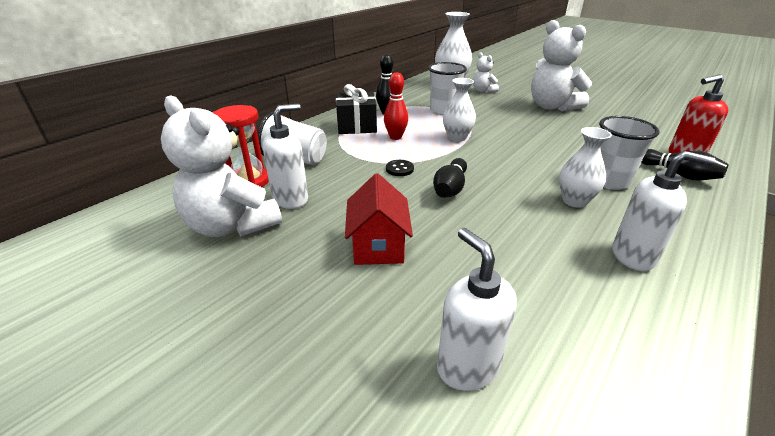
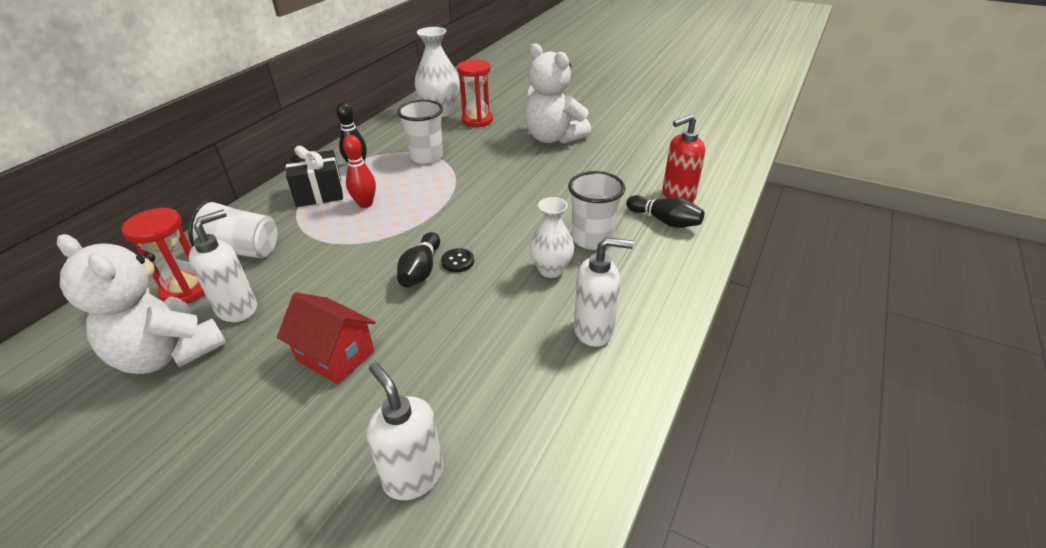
camera: 10 degrees left, 5 degrees up
red house [345,173,413,265] -> red house turned 45 degrees counterclockwise [277,292,375,384]
black button [386,160,414,176] -> black button moved to [441,248,474,272]
white vase [443,78,476,142] -> none
white teddy bear [473,53,499,93] -> red hourglass [457,59,493,127]

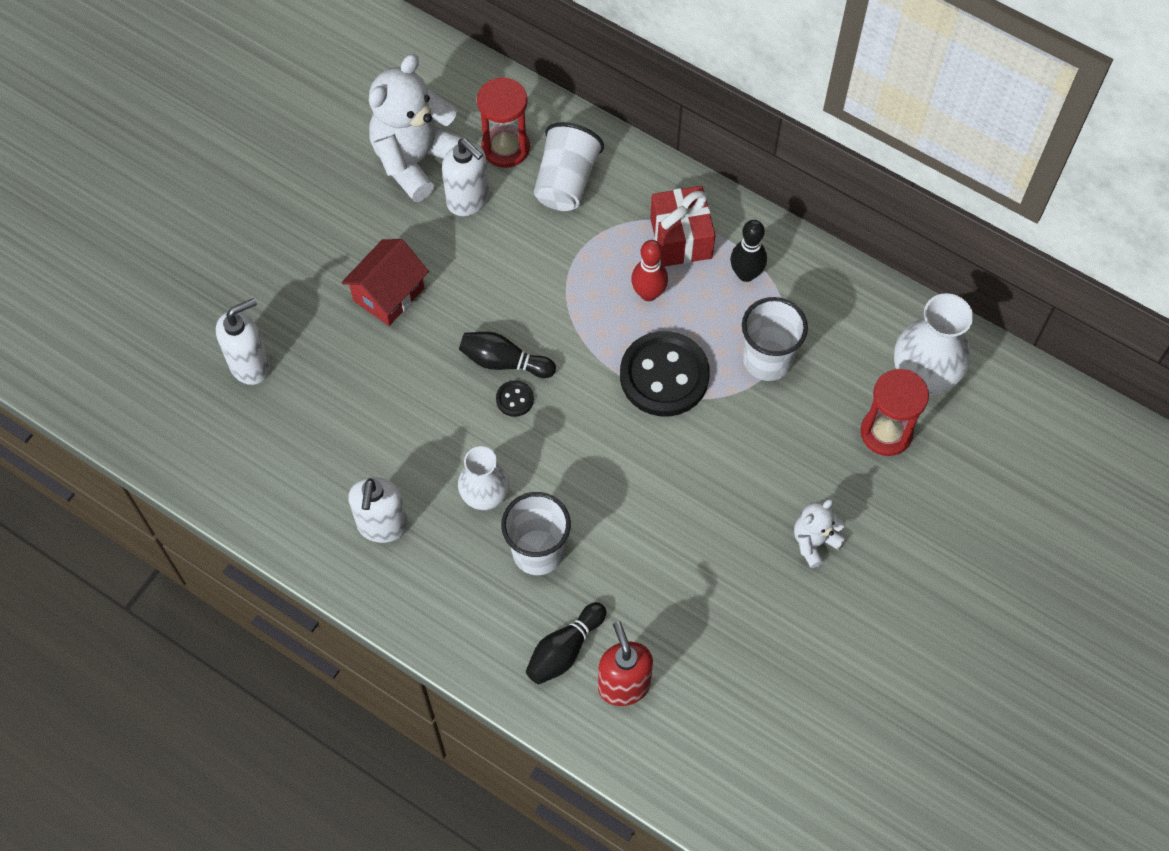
camera: 95 degrees right, 25 degrees up
black gift [286,145,343,207] -> red gift [650,186,715,267]
white teddy bear [524,44,591,144] -> white teddy bear [794,499,846,568], size x0.50
none -> black button [620,331,710,416]

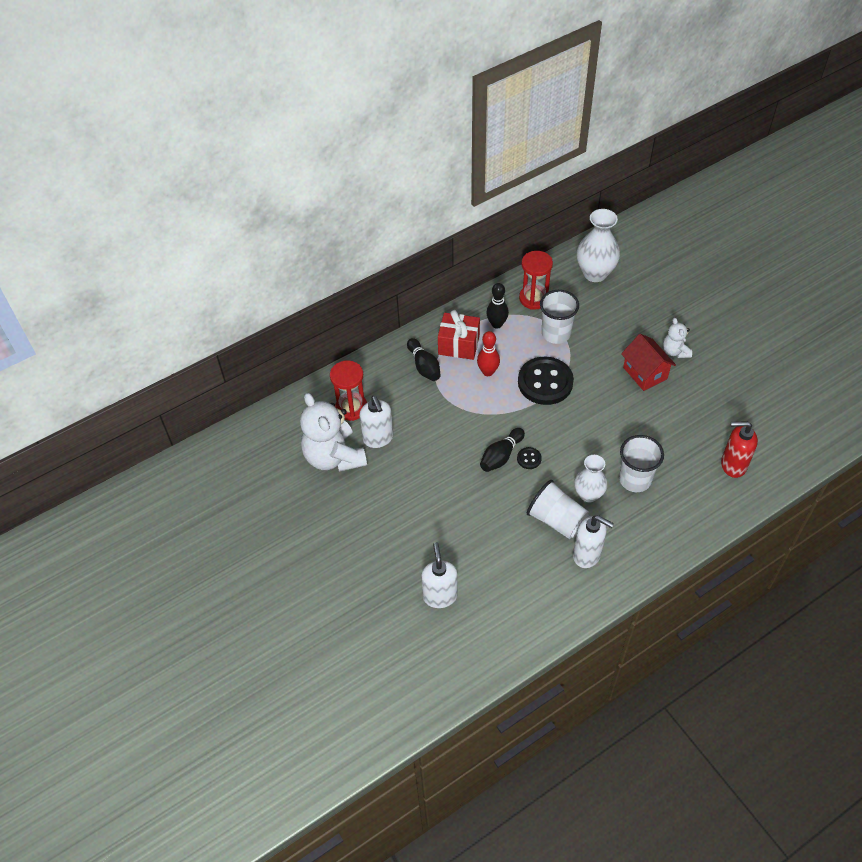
camera: 65 degrees left, 10 degrees down
red house [341,239,429,326] -> red house moved to [621,334,676,391]
white soap dispenser [442,139,489,216] -> white soap dispenser turned 90 degrees clockwise [359,396,393,448]
black bowling pin [526,602,606,684] -> black bowling pin moved to [407,338,441,381]
white cup [534,122,604,211] -> white cup moved to [527,480,589,539]
red hourglass [860,369,929,456] -> red hourglass moved to [519,251,553,310]

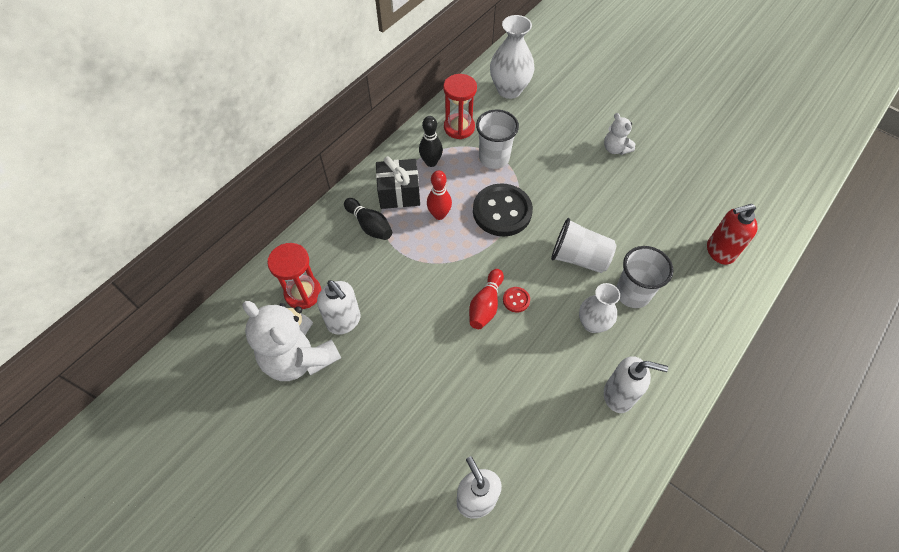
camera: 20 degrees left, 5 degrees up
red gift [438,310,480,360] -> black gift [376,156,420,209]
black bowling pin [480,428,525,472] -> red bowling pin [469,269,504,329]
black button [517,447,542,469] -> red button [503,287,530,313]
white cup [527,480,589,539] -> white cup moved to [551,218,616,273]
red house [621,334,676,391] -> none

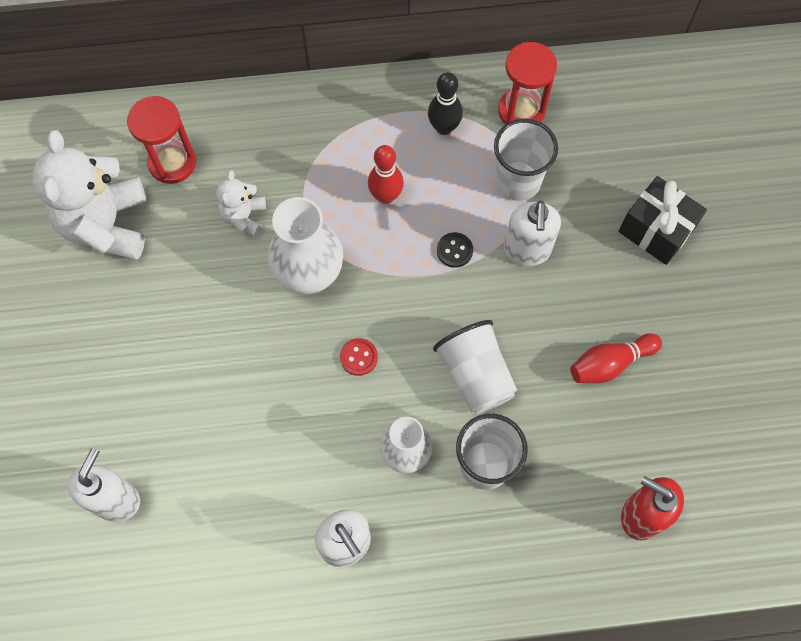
camera: 45 degrees right, 10 degrees up
white soap dispenser [317,280,361,335] -> white soap dispenser moved to [504,200,561,266]
black bowling pin [344,198,392,240] -> none
black gift [376,156,420,209] -> black gift moved to [618,176,707,265]
red bowling pin [469,269,504,329] -> red bowling pin moved to [570,333,662,383]
black button [473,183,533,236] -> black button [437,232,473,268], size x0.42
white vase [490,15,535,99] -> white vase moved to [268,197,343,294]
white teddy bear [604,113,635,155] -> white teddy bear moved to [216,170,266,237]

